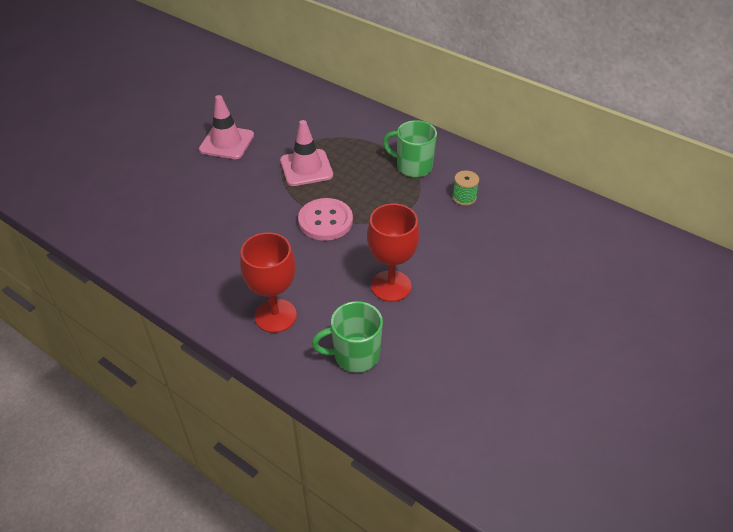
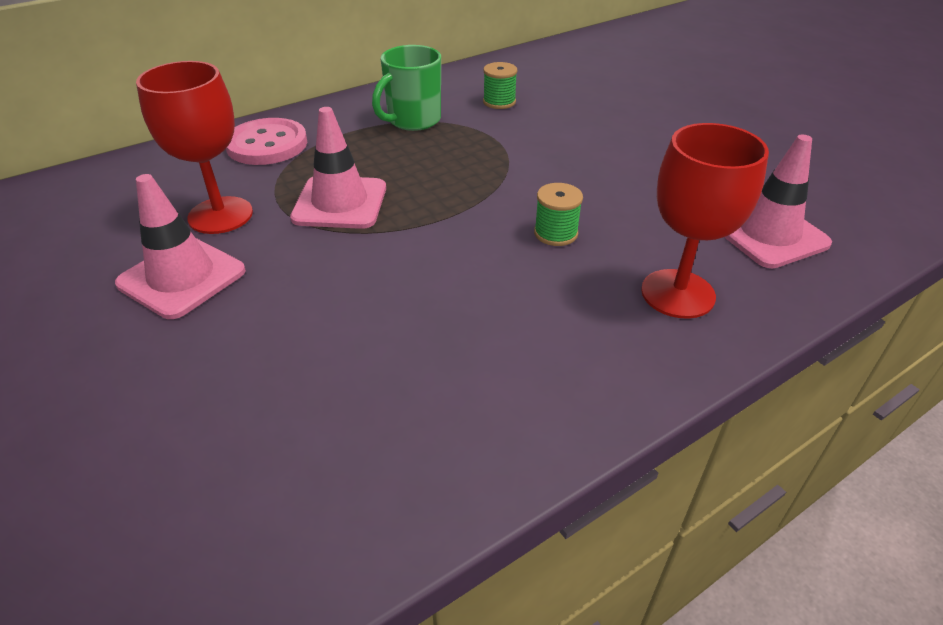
camera: 70 degrees left, 5 degrees down
pink button [298,198,353,241] -> pink button moved to [226,118,307,165]
green mug [312,301,383,373] -> pink traffic cone [724,135,832,268]
red goblet [367,204,419,302] -> red goblet moved to [136,61,253,234]
none -> green spool [534,183,583,246]

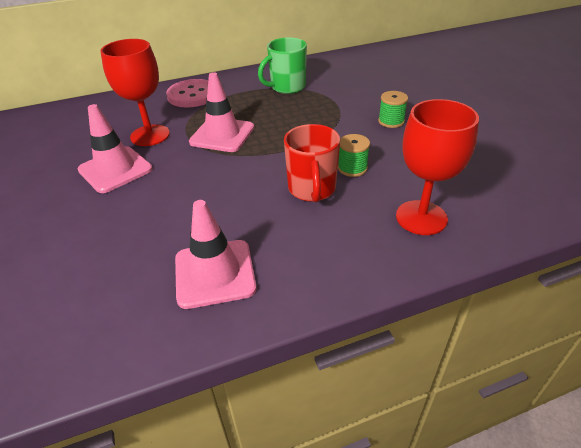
camera: 15 degrees right, 0 degrees up
green spool [483,62,518,109] -> green spool moved to [378,91,408,128]
pink traffic cone [724,135,832,268] -> pink traffic cone moved to [175,200,257,309]
none -> red mug [284,124,340,202]

